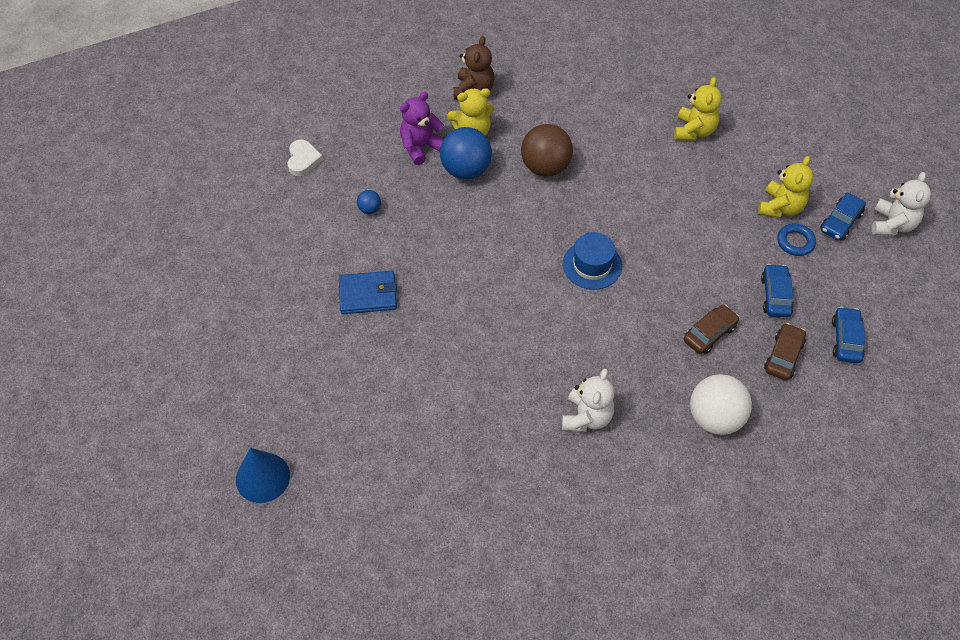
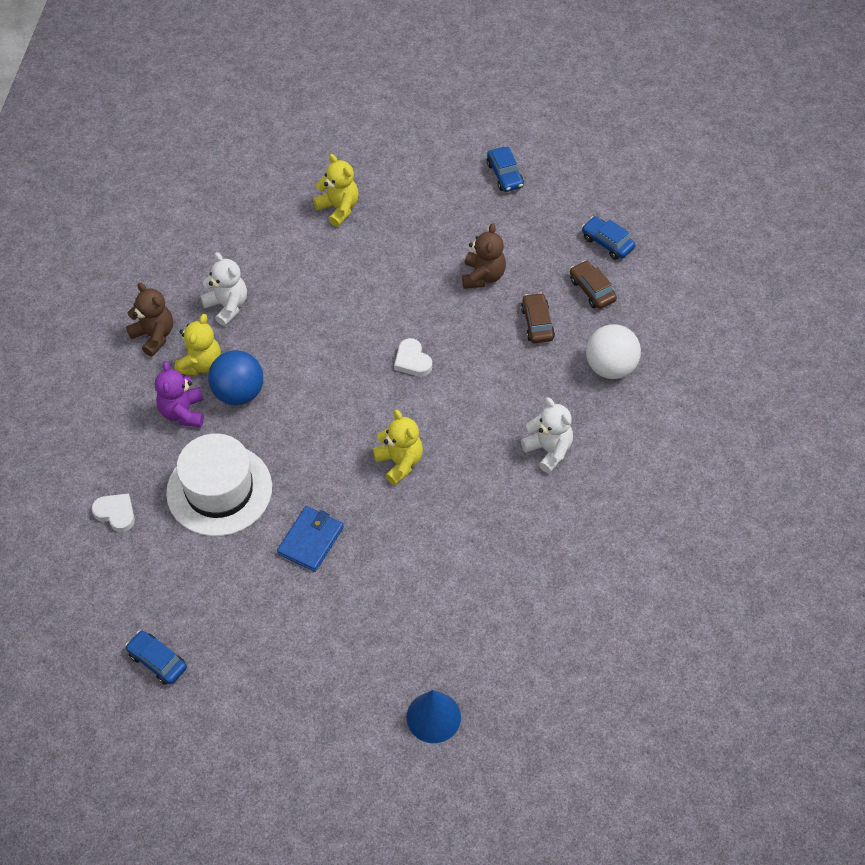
camera: 55 degrees left, 0 degrees up
blue ball [357,190,381,214] -> white hat [166,433,272,536]
brown ball [521,124,573,176] -> none
blue hat [563,232,622,290] -> white heart [394,338,432,376]
yellow teddy bear [758,156,814,218] -> yellow teddy bear moved to [373,410,423,485]
blue car [761,264,794,317] -> blue car moved to [125,631,187,685]
blue ring [777,223,816,256] -> none
white teddy bear [872,172,931,236] -> white teddy bear moved to [200,252,247,326]
none -> brown teddy bear [462,223,506,289]

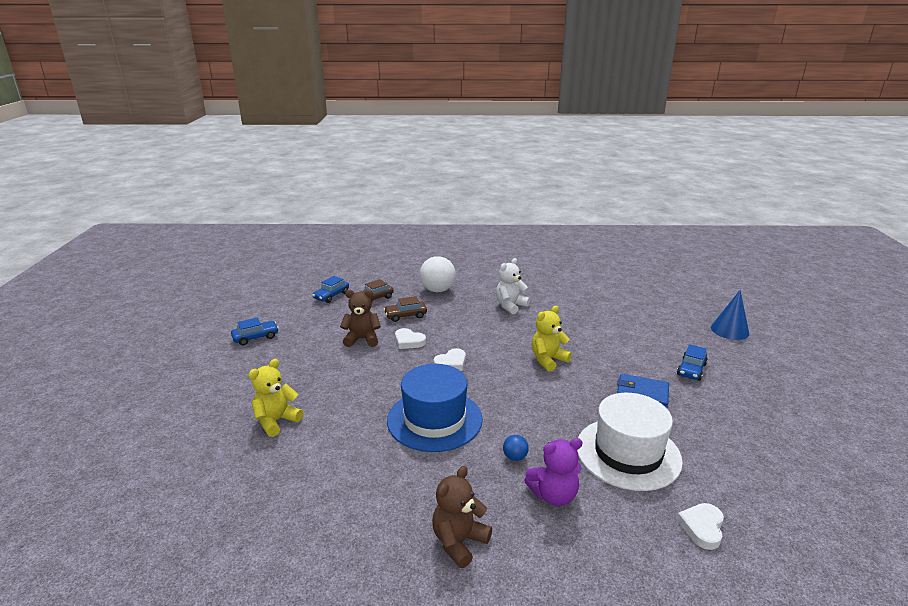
camera: 100 degrees left, 30 degrees down
blue car [125,631,187,685] -> blue car moved to [677,344,708,381]
yellow teddy bear [175,314,221,376] -> none
white teddy bear [200,252,247,326] -> none
blue ball [208,350,263,405] -> blue ball [503,435,529,461], size x0.46
none -> blue hat [387,364,483,452]
none -> white heart [395,328,426,349]

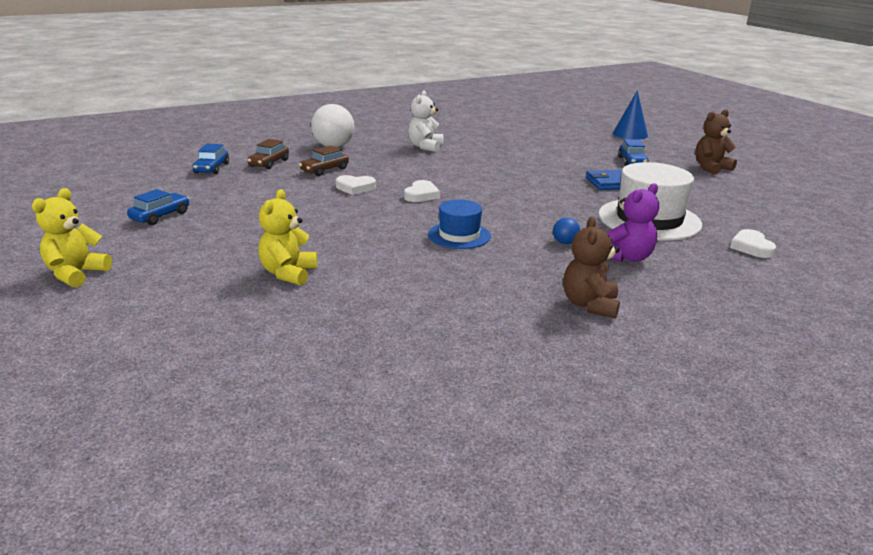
camera: 30 degrees left, 0 degrees up
brown teddy bear [340,290,381,347] -> brown teddy bear moved to [695,109,737,175]
blue hat [387,364,483,452] -> blue hat [428,199,491,249], size x0.59
yellow teddy bear [532,306,572,372] -> yellow teddy bear moved to [32,188,112,287]

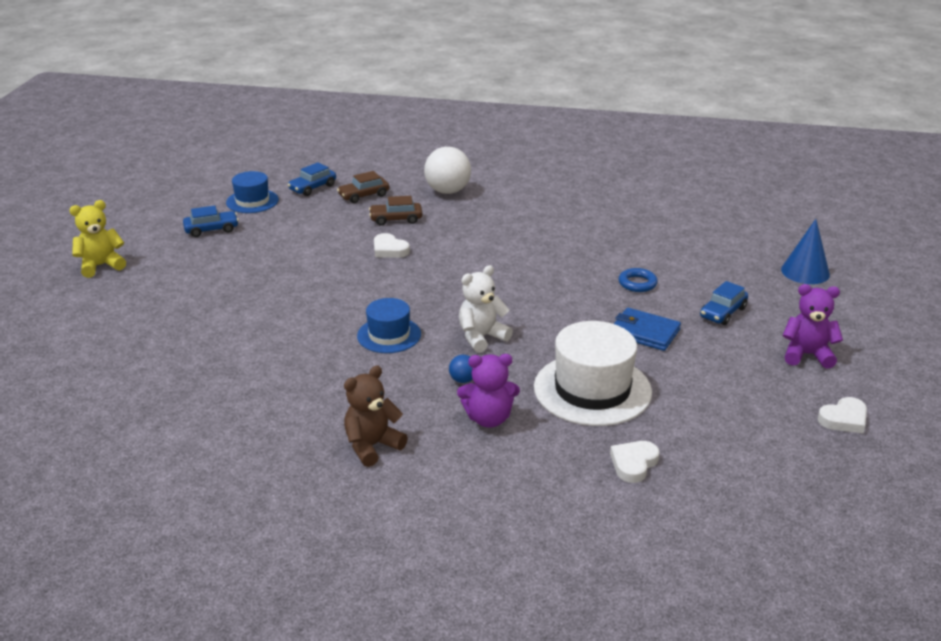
camera: 40 degrees right, 5 degrees up
yellow teddy bear [258,189,317,285] -> none
white heart [404,180,440,202] -> white heart moved to [818,397,867,433]
white teddy bear [408,90,443,152] -> white teddy bear moved to [459,265,513,353]
brown teddy bear [695,109,737,175] -> purple teddy bear [783,284,843,369]
none -> blue hat [226,171,279,213]
none -> blue ring [619,268,658,292]

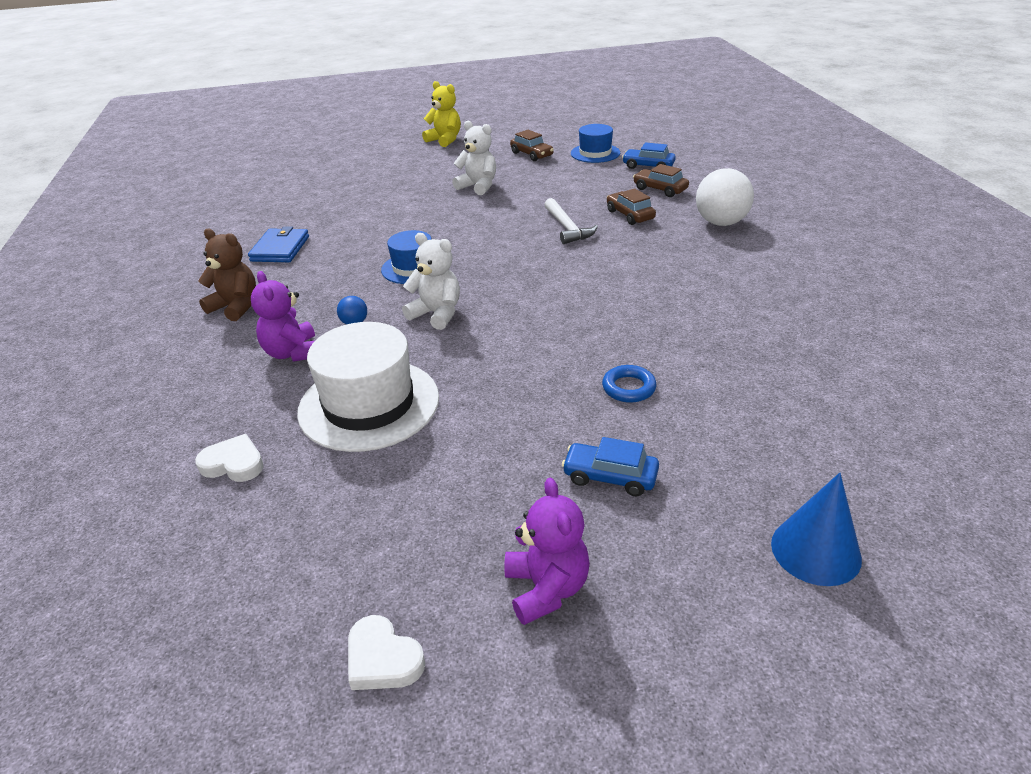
camera: 70 degrees right, 5 degrees up
blue car [183,206,239,237] -> brown car [510,130,554,161]
white heart [374,233,410,258] -> white hammer [544,198,598,244]
blue wallet [614,308,681,351] -> blue wallet moved to [248,226,309,262]
none -> white teddy bear [452,121,496,195]

